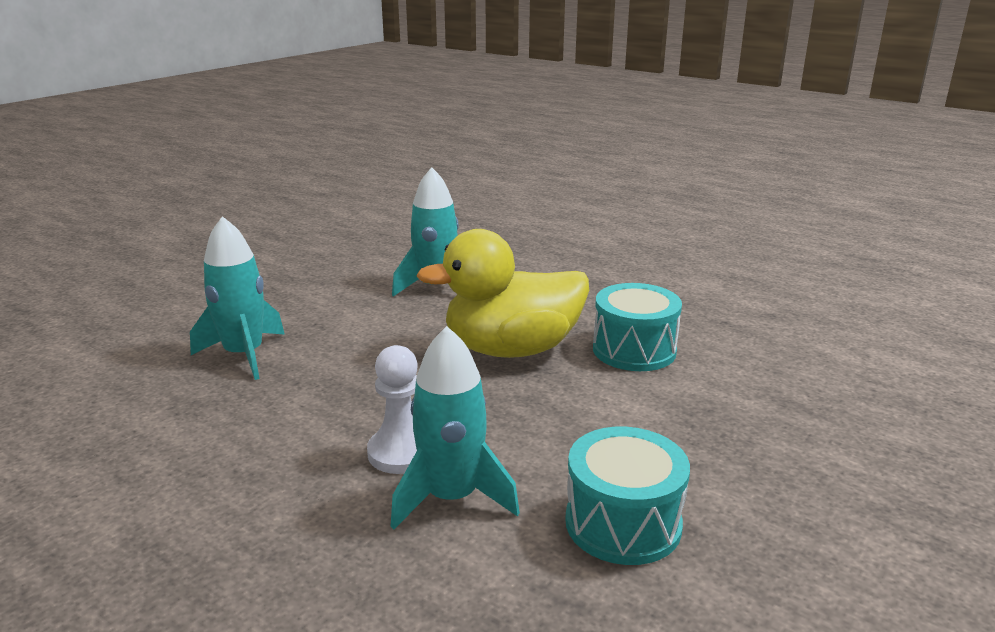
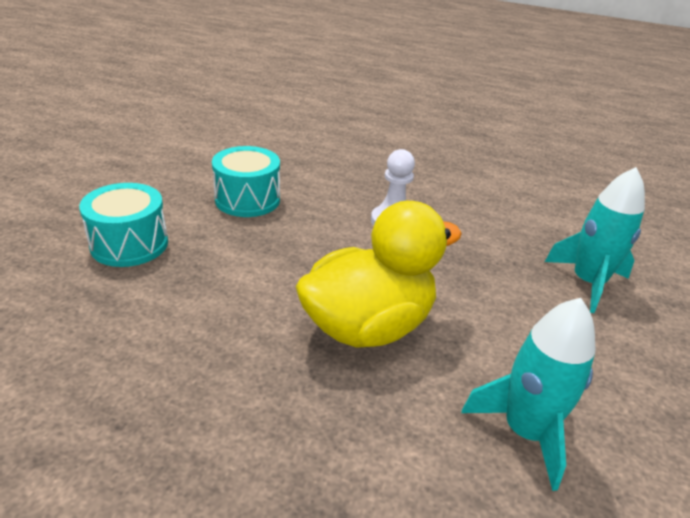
camera: 160 degrees right, 10 degrees up
turquoise rocket [391,326,520,529] -> none
turquoise drum [593,283,682,371] -> turquoise drum moved to [79,183,168,267]

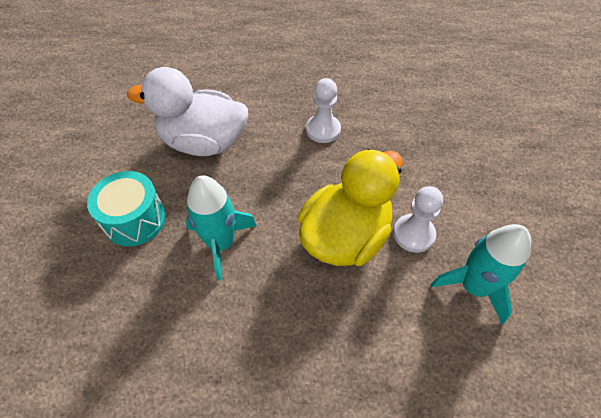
camera: 15 degrees left, 20 degrees up
turquoise drum [212,146,280,217] -> white duck [127,67,248,156]
turquoise rocket [545,167,645,313] -> turquoise rocket moved to [185,175,257,281]
none -> white pawn [393,186,443,253]

